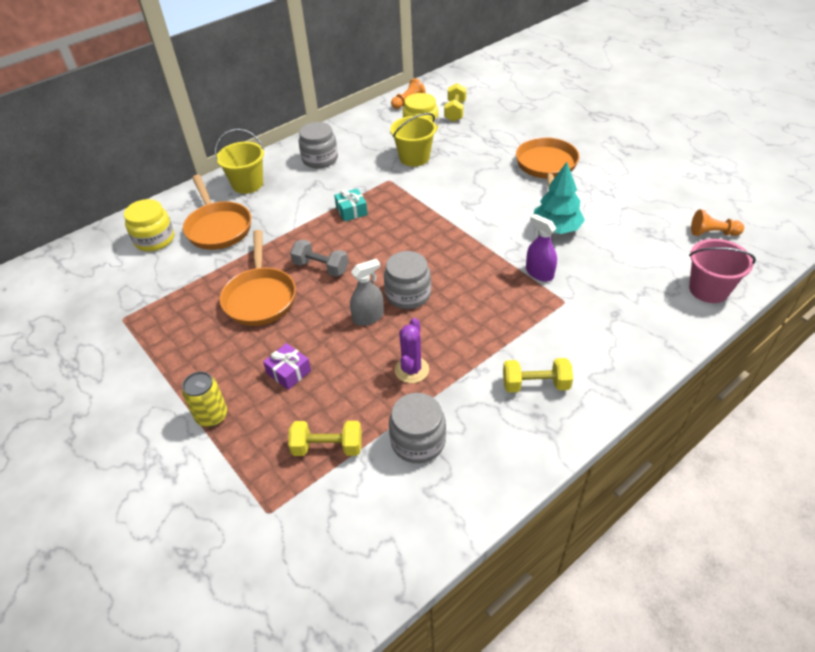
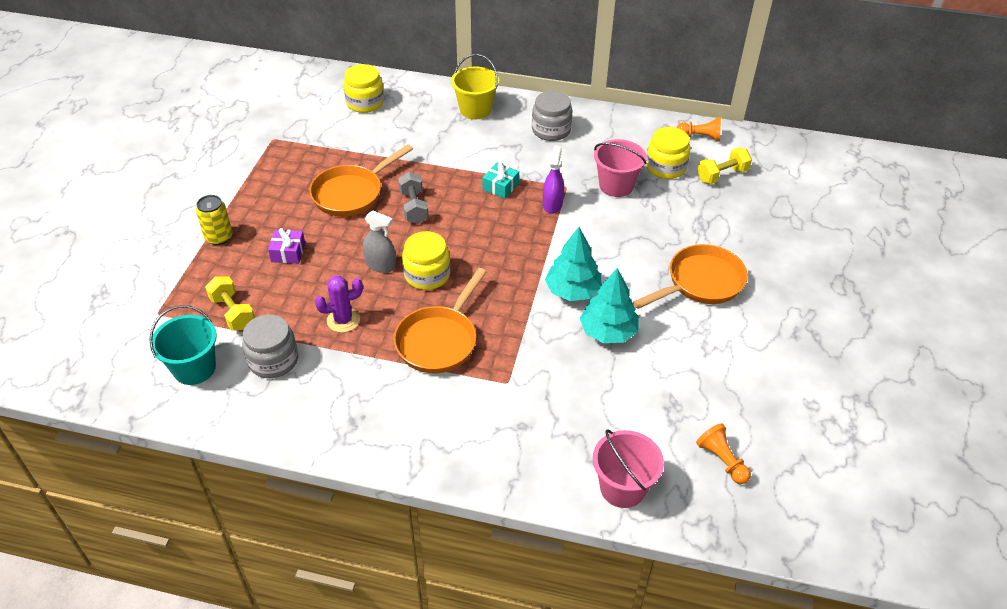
camera: 50 degrees right, 0 degrees up
orange pan [183,175,251,250] -> orange pan moved to [394,268,487,373]
grey jar [384,251,431,309] -> yellow jar [402,231,450,290]
yellow bucket [390,113,437,166] -> pink bucket [594,139,647,197]
yellow dumbbell [503,358,573,393] -> none
purple spray bottle [526,214,557,281] -> purple spray bottle moved to [543,145,564,214]
none -> turquoise bucket [149,305,217,385]
none -> turquoise tree [545,227,602,301]

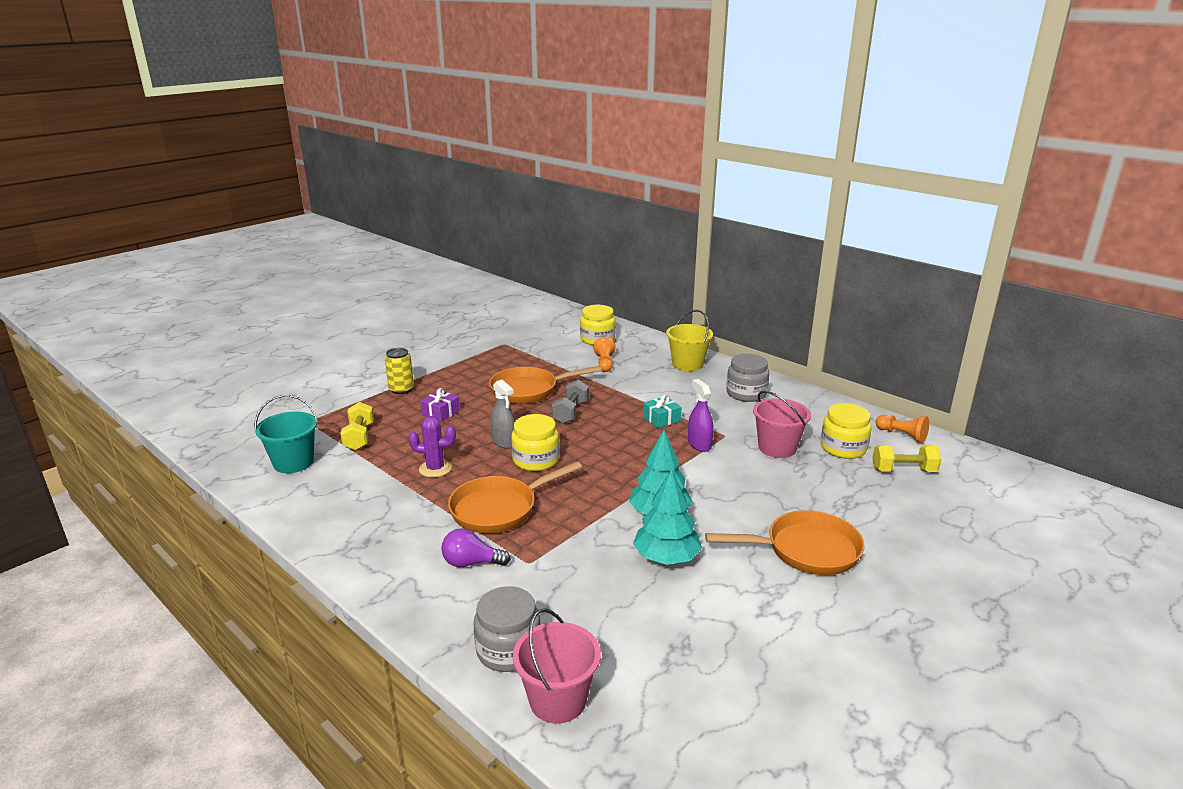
camera: 30 degrees right, 20 degrees down
grey jar [242,315,298,378] -> grey jar moved to [474,586,541,672]
purple spray bottle [543,145,564,214] -> purple spray bottle turned 60 degrees counterclockwise [688,379,714,452]
orange pawn [696,423,751,484] -> orange pawn moved to [593,337,616,372]
none -> purple light bulb [441,528,511,567]

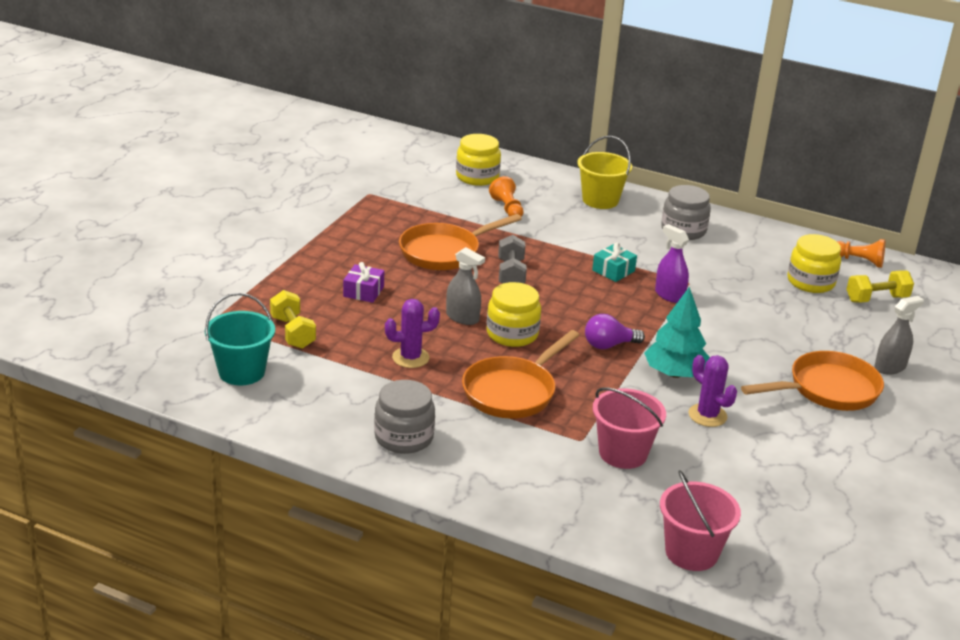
camera: 20 degrees left, 5 degrees up
yellow can [385,348,414,394] -> none
purple light bulb [441,528,511,567] -> purple light bulb moved to [585,314,645,349]
grey jar [474,586,541,672] -> grey jar moved to [374,380,435,454]
turquoise tree [633,469,702,565] -> purple cactus [689,355,737,427]
pink bucket [753,391,811,458] -> pink bucket moved to [593,387,666,469]
none -> grey spray bottle [874,296,924,375]

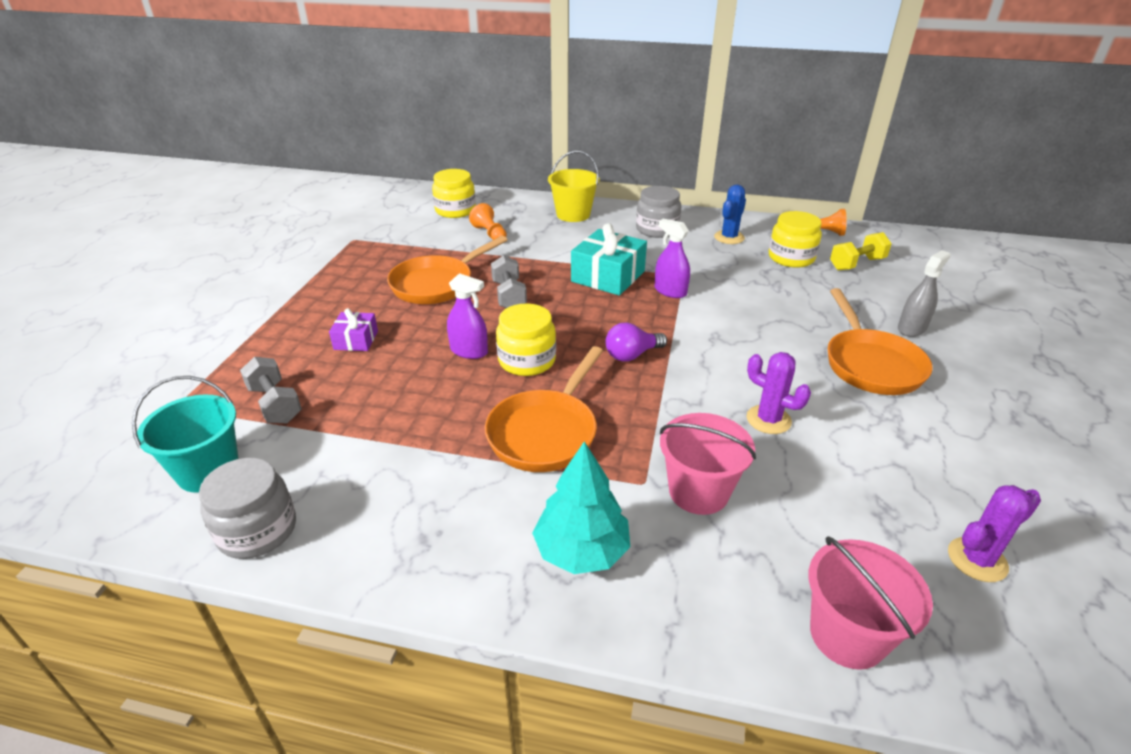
camera: 10 degrees left, 5 degrees up
yellow dumbbell [270,290,316,349] -> grey dumbbell [240,357,302,423]
grey jar [374,380,435,454] -> grey jar moved to [199,458,296,559]
purple cactus [385,299,440,368] -> purple cactus moved to [948,485,1041,582]
grey spray bottle [446,247,485,325] -> purple spray bottle [447,273,488,359]
turquoise gift [592,242,637,282] -> turquoise gift [571,223,647,296], size x1.81
turquoise tree [644,287,710,378] -> turquoise tree moved to [532,441,630,574]
orange pan [741,351,884,411] -> orange pan turned 120 degrees clockwise [828,288,933,395]
none -> blue cactus [714,184,746,244]

